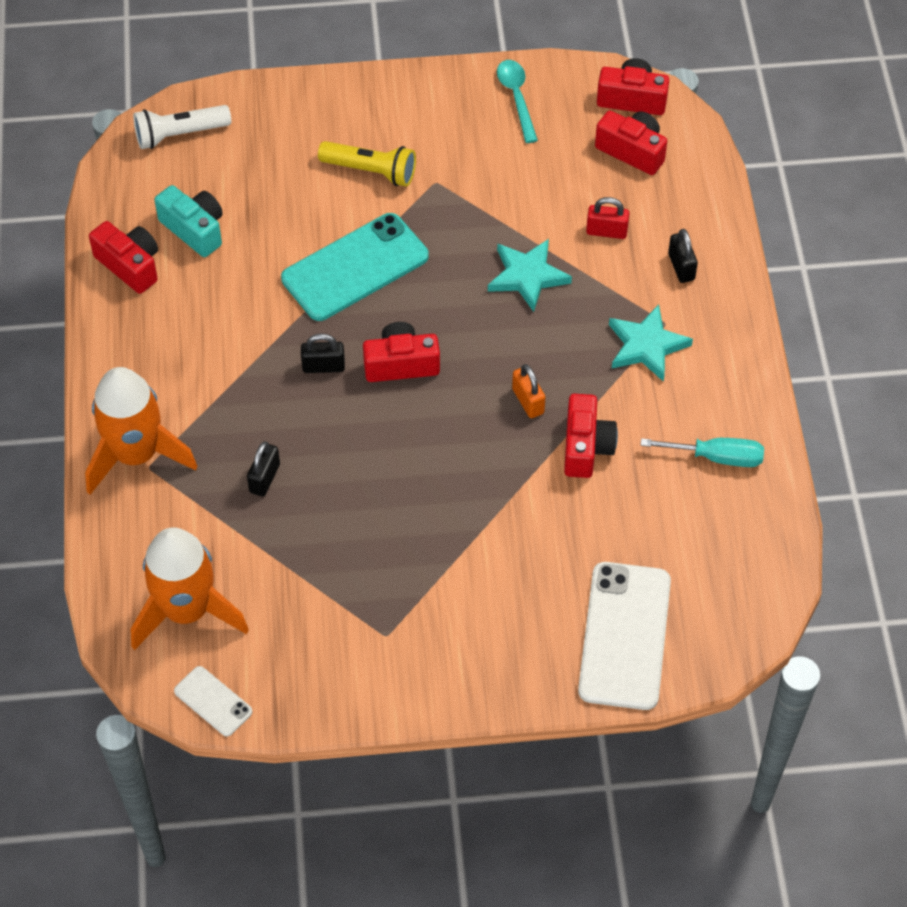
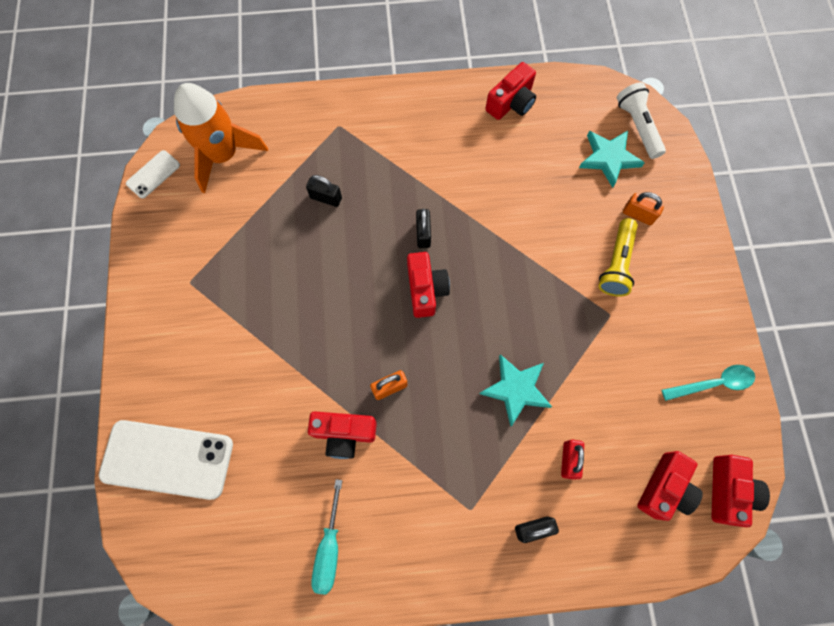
camera: 90 degrees right, 15 degrees up
orange rocket [85,367,198,495] -> none
turquoise camera [154,185,223,257] -> none
turquoise phone [281,213,429,321] -> none
turquoise star [609,305,693,382] -> turquoise star moved to [579,131,645,188]
none -> orange padlock [623,192,664,225]

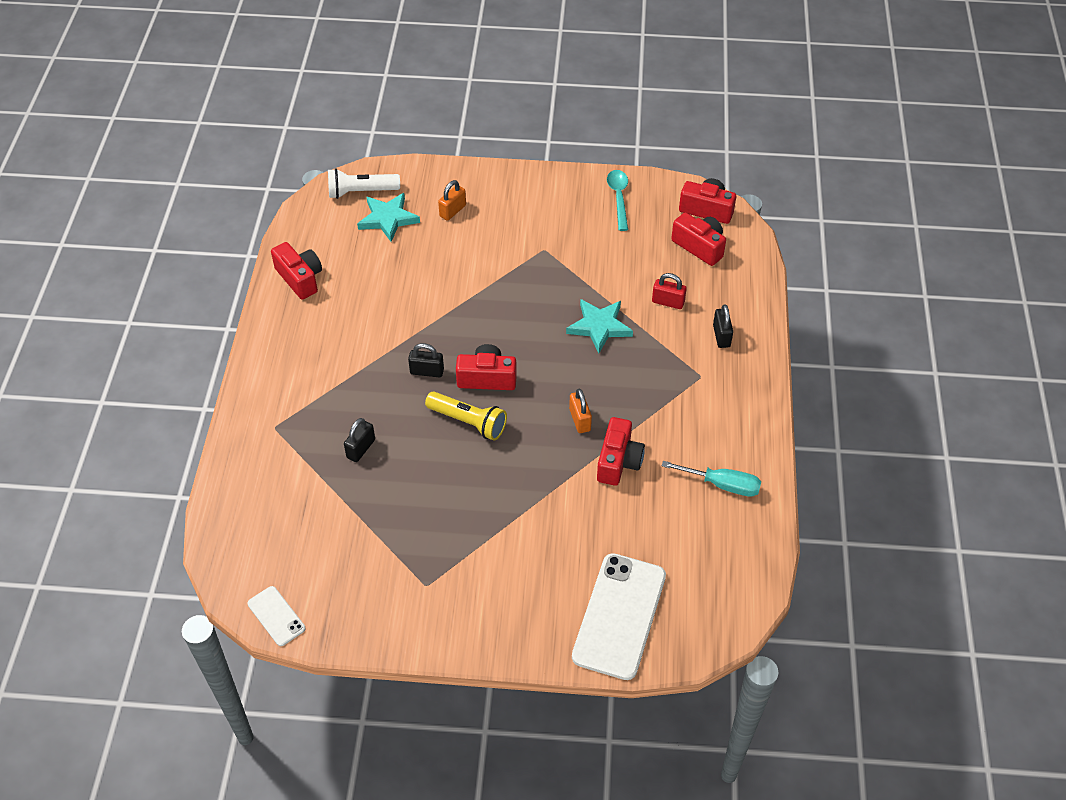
camera: 80 degrees left, 20 degrees down
orange rocket [174,83,268,193] -> none
yellow flashlight [599,218,638,297] -> yellow flashlight moved to [425,391,507,441]

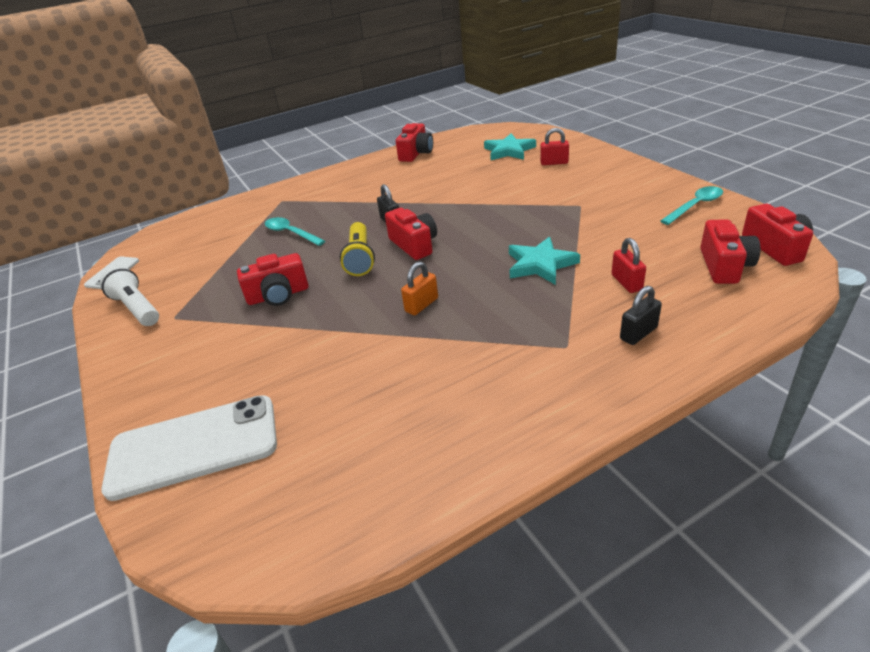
camera: 60 degrees right, 15 degrees down
white flashlight [328,168,400,199] -> white flashlight moved to [100,266,159,326]
black padlock [344,418,375,462] -> turquoise spoon [265,217,325,246]
orange padlock [438,180,466,221] -> red padlock [540,128,569,165]
red camera [597,417,645,486] -> red camera moved to [237,253,309,306]
turquoise screwdriver [662,461,761,497] -> none

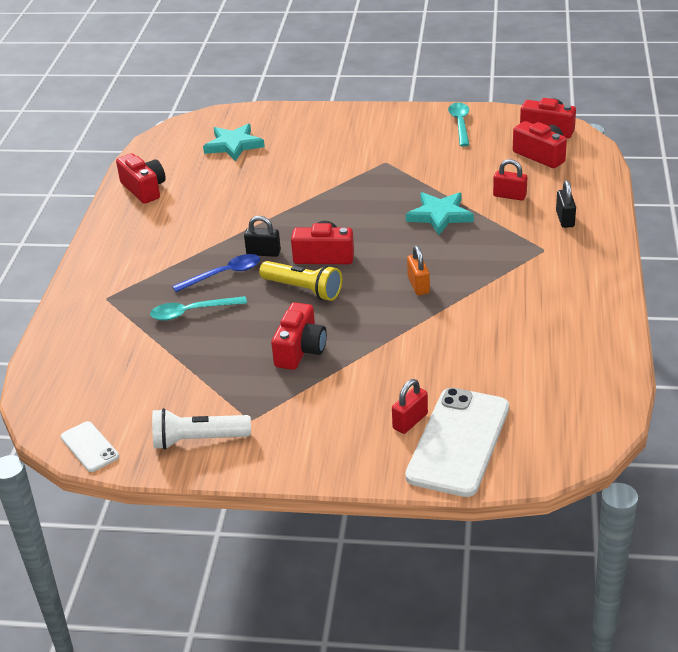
camera: 55 degrees left, 0 degrees up
red padlock [540,128,569,165] -> red padlock moved to [392,379,428,434]
none -> blue spoon [172,254,260,292]

